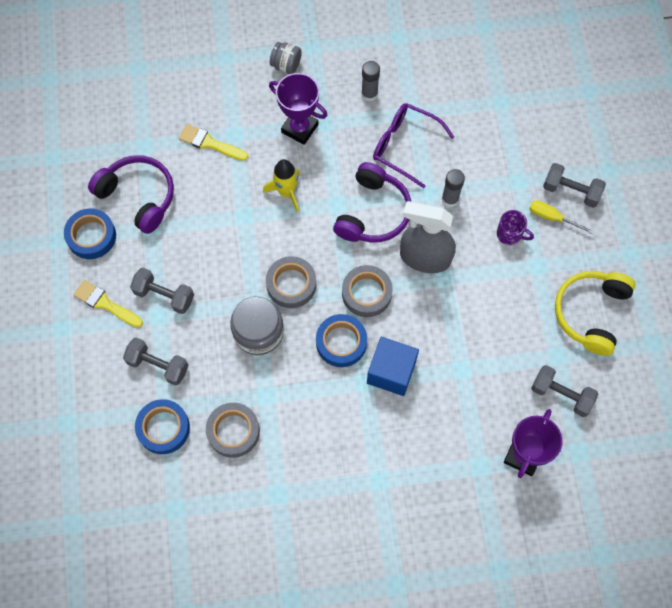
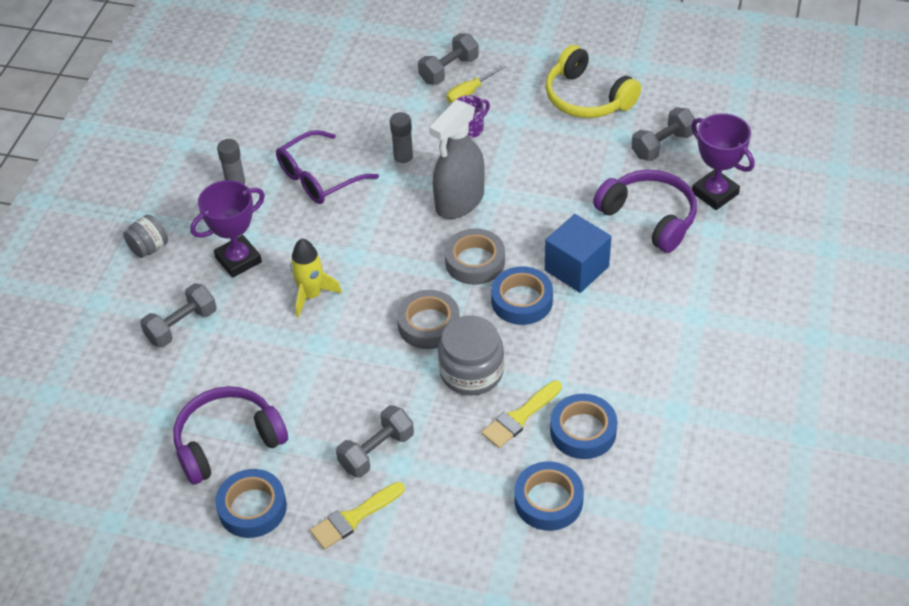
camera: 65 degrees left, 20 degrees down
grey dumbbell [123,337,189,386] -> grey dumbbell moved to [140,283,217,348]
yellow brush [179,124,248,161] -> yellow brush moved to [481,380,562,448]
grey tape [206,403,260,458] -> blue tape [550,394,618,459]
purple headphones [333,162,411,243] -> purple headphones moved to [593,169,697,253]

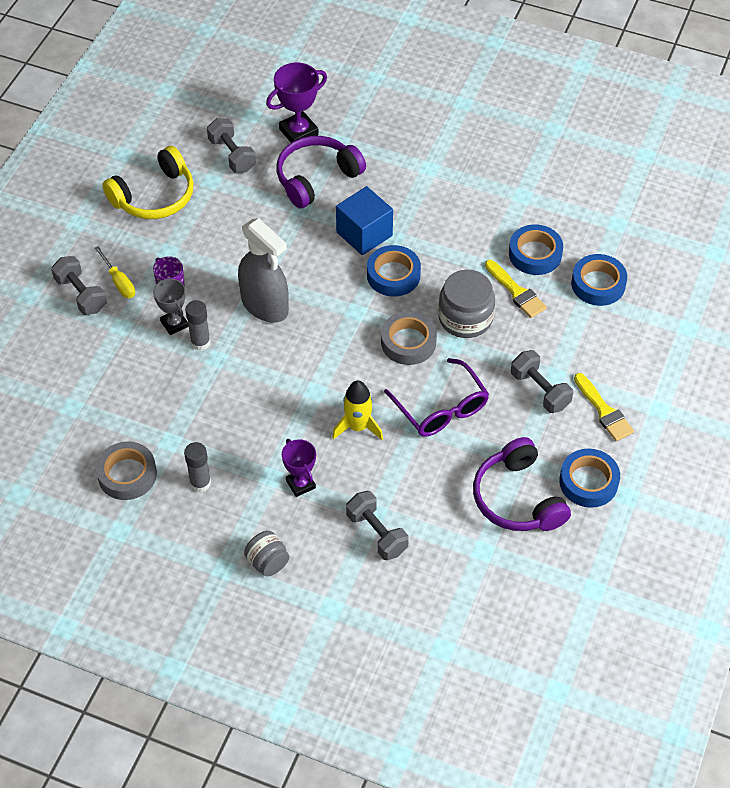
camera: 85 degrees left, 5 degrees up
purple trophy [190,180,265,278] -> purple trophy [282,439,316,497], size x0.66
purple glasses [276,130,379,204] -> purple glasses moved to [384,358,489,437]
grey tape [445,228,505,285] -> grey tape moved to [96,441,157,500]
none -> grey trophy [153,279,188,335]

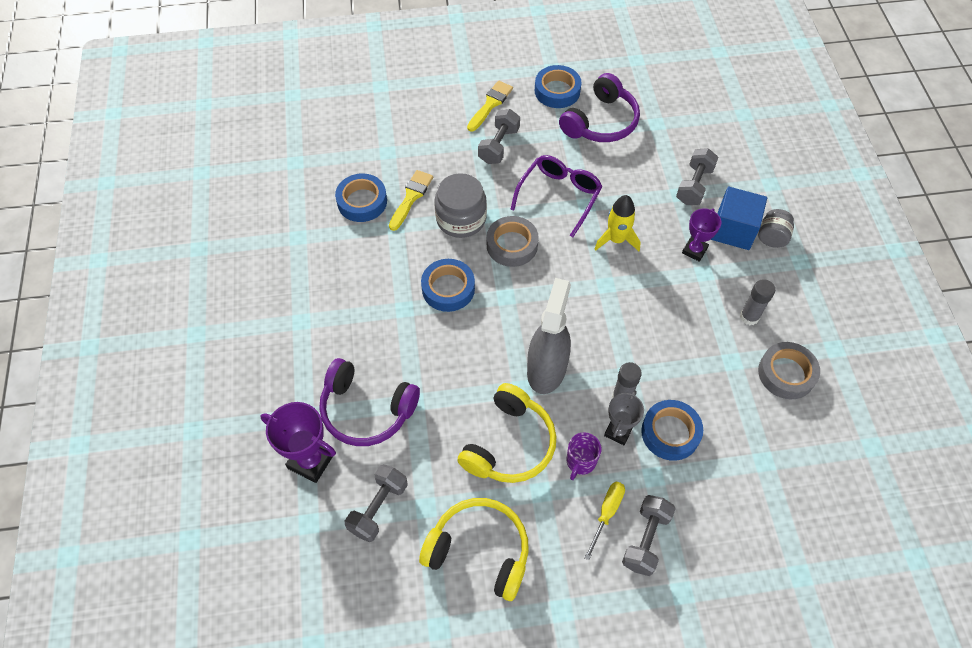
camera: 120 degrees left, 5 degrees up
blue cube [336,186,393,255] -> blue cube moved to [711,186,767,250]
blue tape [571,254,627,306] -> blue tape moved to [641,400,703,461]
none -> yellow headphones [457,383,556,483]

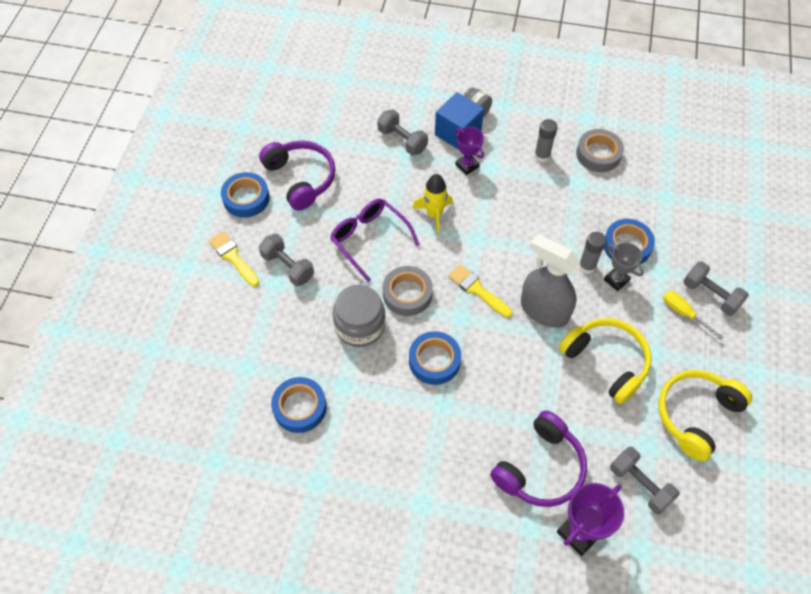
camera: 70 degrees left, 0 degrees up
yellow brush [389,170,433,231] -> yellow brush moved to [448,264,512,318]
purple mug [566,433,602,480] -> none

